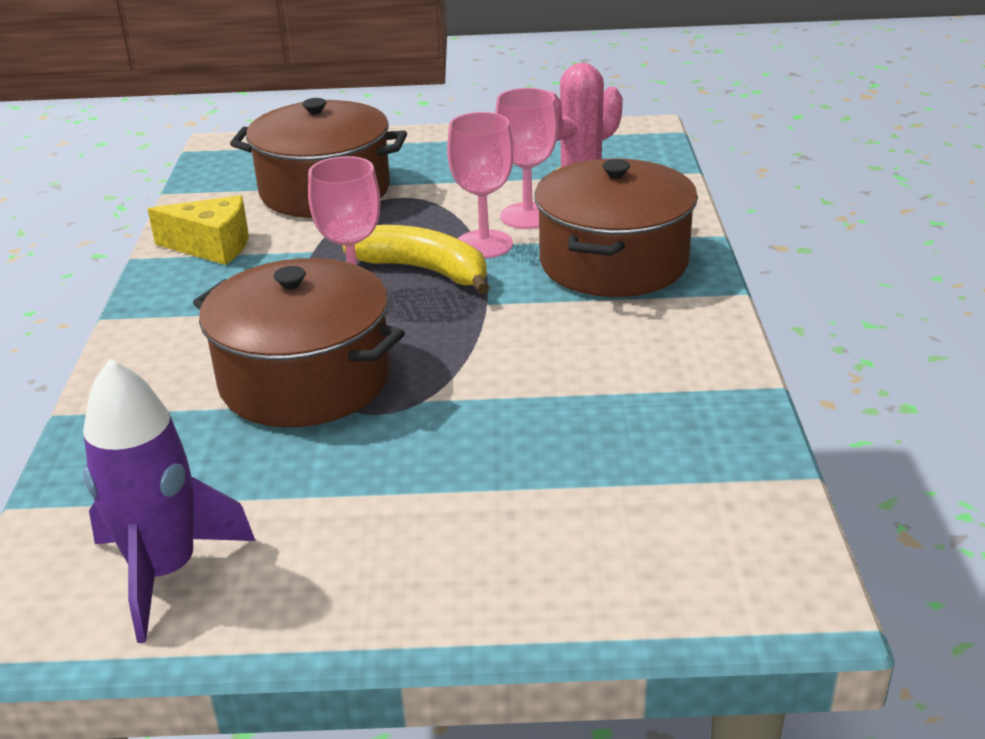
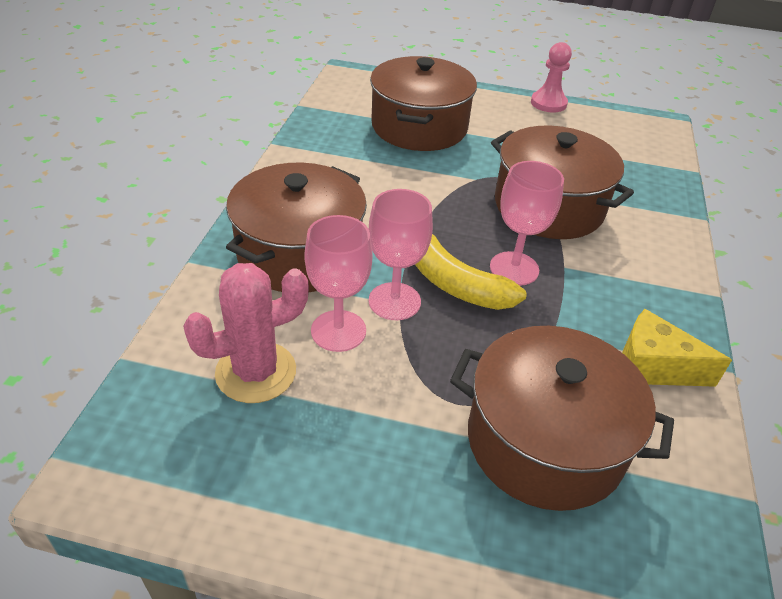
camera: 170 degrees left, 10 degrees up
purple rocket [83,359,256,643] -> none
none -> brown pot [370,56,477,151]
none -> pink pawn [531,42,572,113]

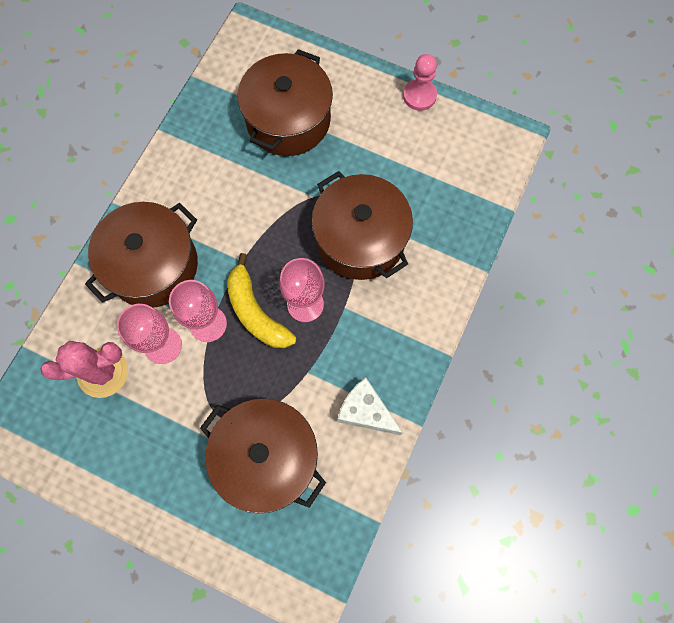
camera: 15 degrees right, 30 degrees up
yellow cheese [622,309,732,387] -> white cheese [338,378,403,435]

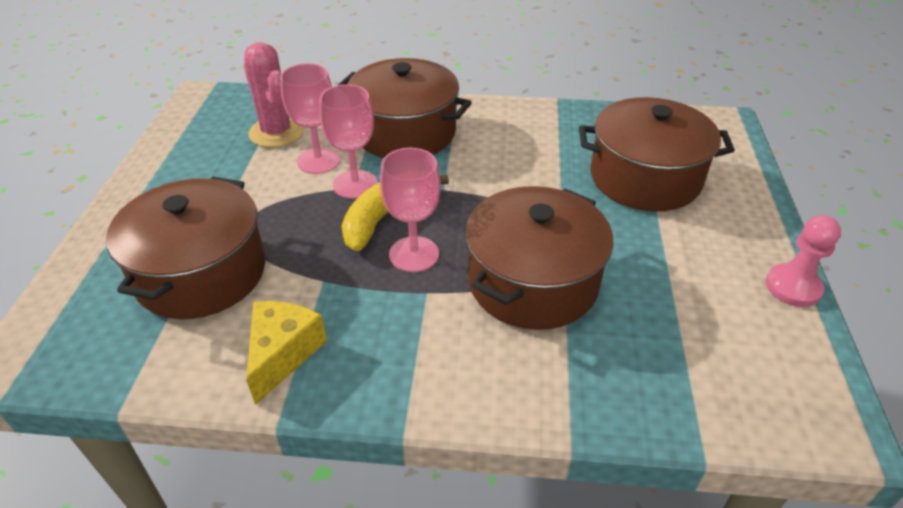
camera: 70 degrees right, 30 degrees down
white cheese [338,378,403,435] -> yellow cheese [246,301,327,405]

